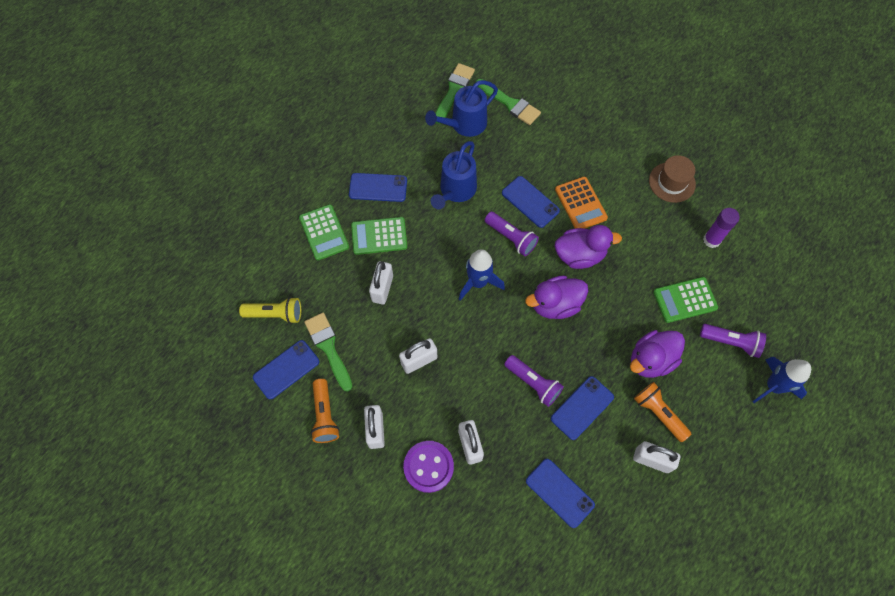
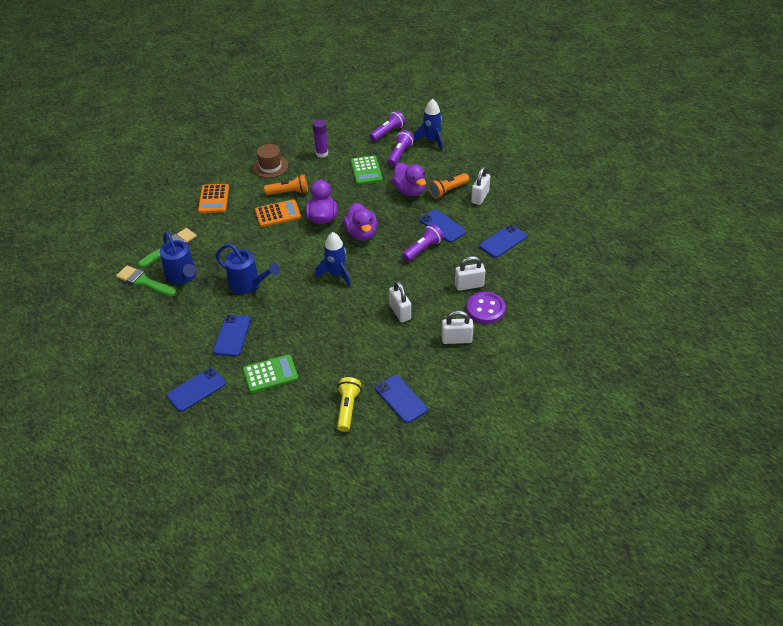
camera: 85 degrees left, 20 degrees down
green brush [304,313,353,392] -> none
orange flashlight [311,379,340,443] -> orange flashlight moved to [264,174,308,195]
green calculator [351,217,407,255] -> none
white padlock [369,261,393,304] -> none
purple flashlight [485,212,539,256] -> purple flashlight moved to [369,110,406,141]
blue phone [502,176,560,228] -> blue phone moved to [167,368,226,412]
none -> orange calculator [198,184,229,213]

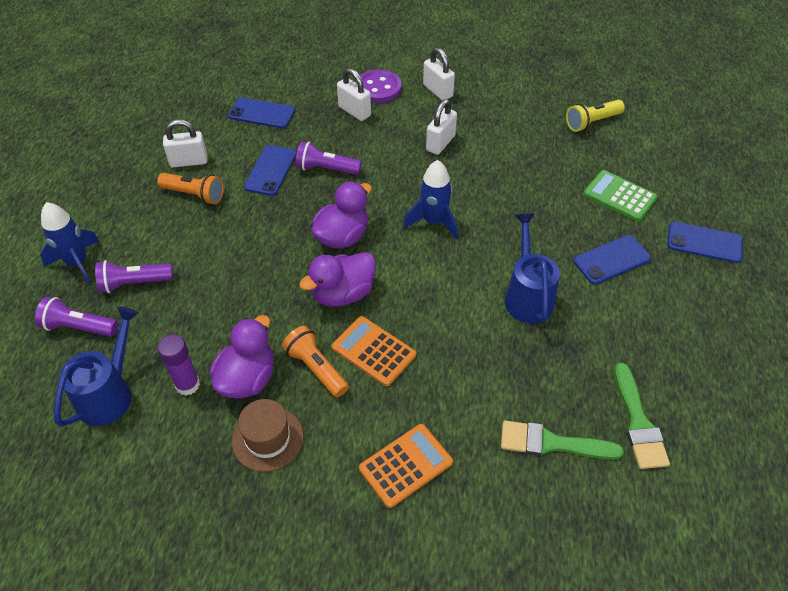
camera: 125 degrees left, 5 degrees up
blue watering can [160,231,197,285] -> blue watering can moved to [54,307,139,427]
green calculator [351,155,383,185] -> none
blue phone [375,375,428,423] -> none
purple duck [392,162,426,196] -> purple duck moved to [210,315,274,398]

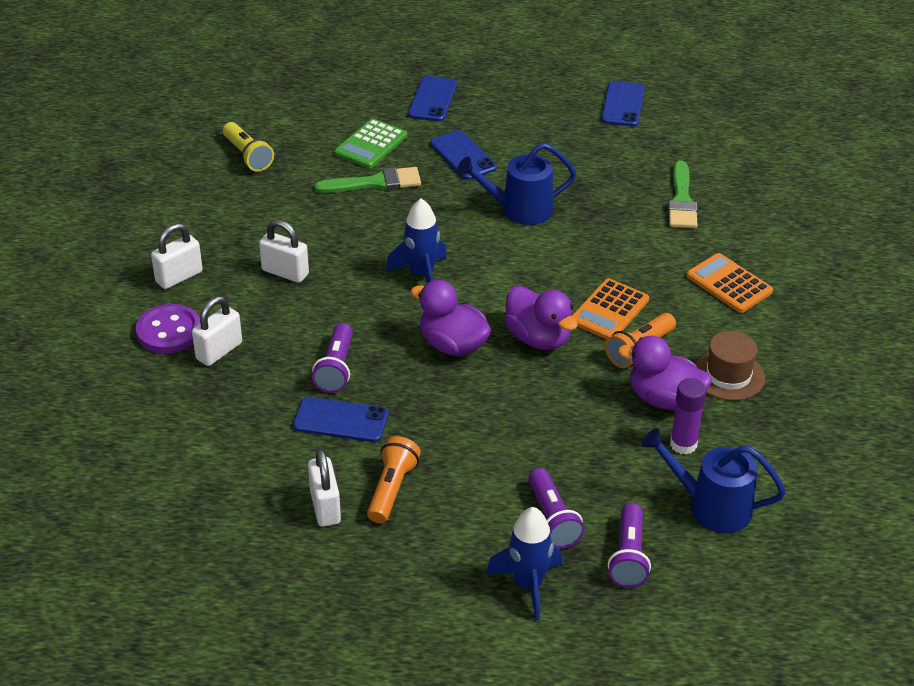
camera: 95 degrees left, 10 degrees down
blue phone [228,97,295,128] -> blue phone moved to [601,81,645,127]
green brush [615,363,670,469] -> green brush moved to [314,167,421,193]

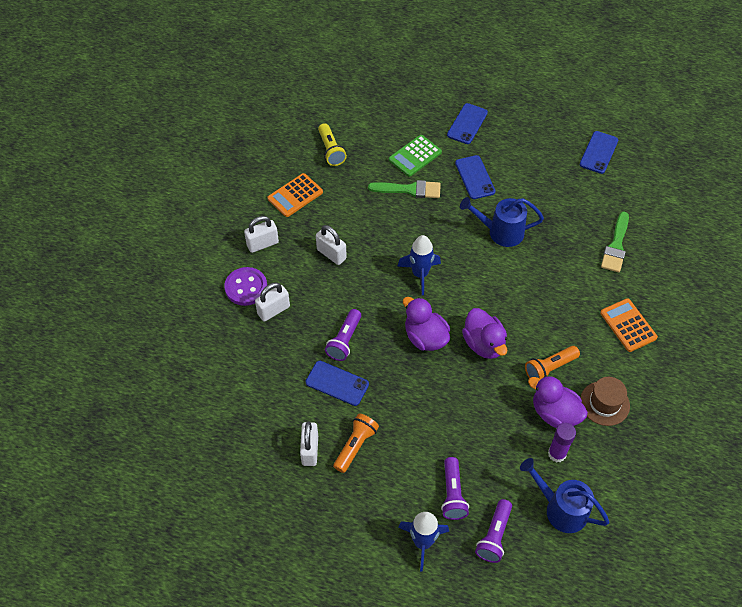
camera: 15 degrees right, 15 degrees up
orange calculator [572,278,649,340] -> orange calculator moved to [267,173,323,217]

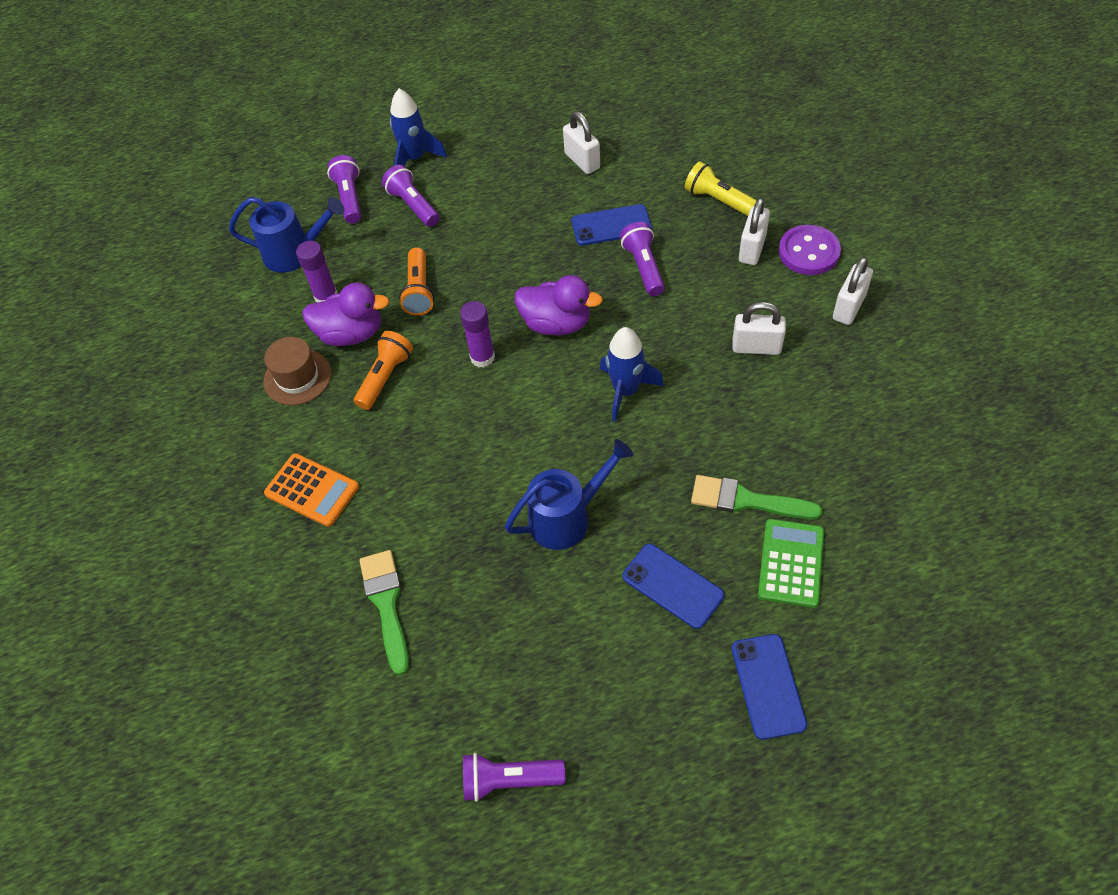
camera: 150 degrees right, 0 degrees up
orange calculator [267,173,323,217] -> none
yellow flashlight [318,123,347,166] -> yellow flashlight moved to [685,162,757,216]
orange flashlight [333,413,379,473] -> orange flashlight moved to [399,247,435,316]
green brush [368,180,441,198] -> green brush turned 45 degrees clockwise [691,475,822,519]
purple duck [462,308,507,359] -> purple glue stick [460,301,495,368]
blue phone [580,131,618,174] -> purple flashlight [463,753,565,802]

